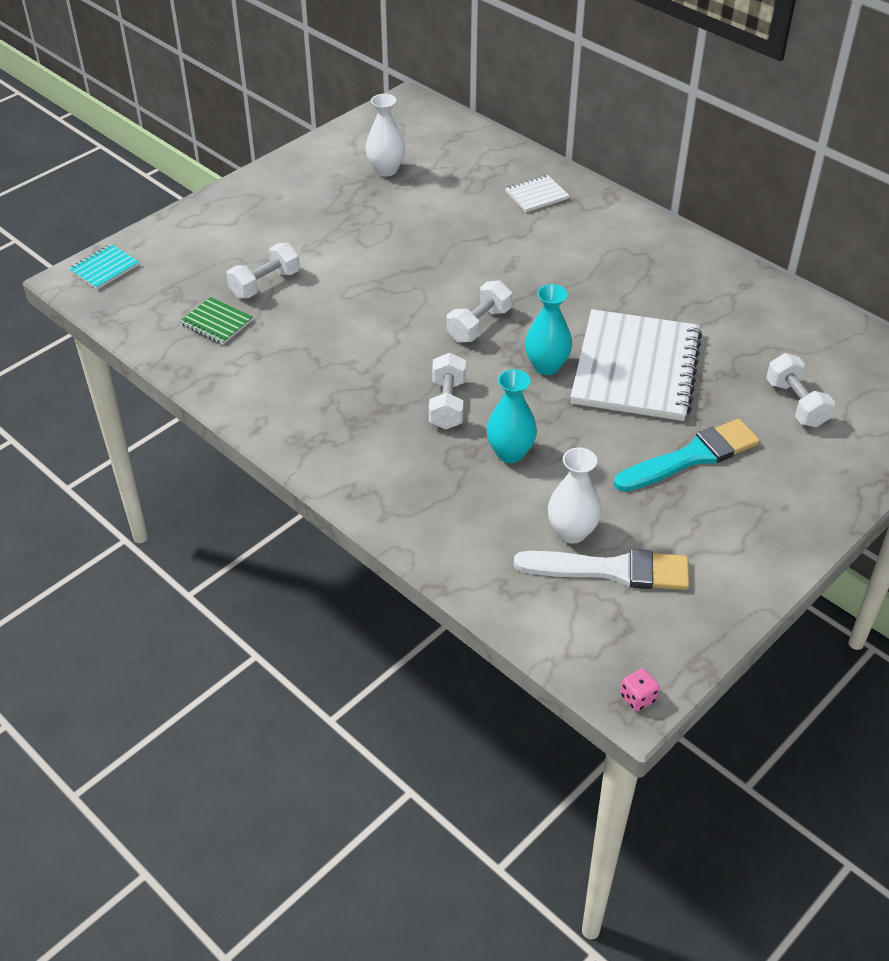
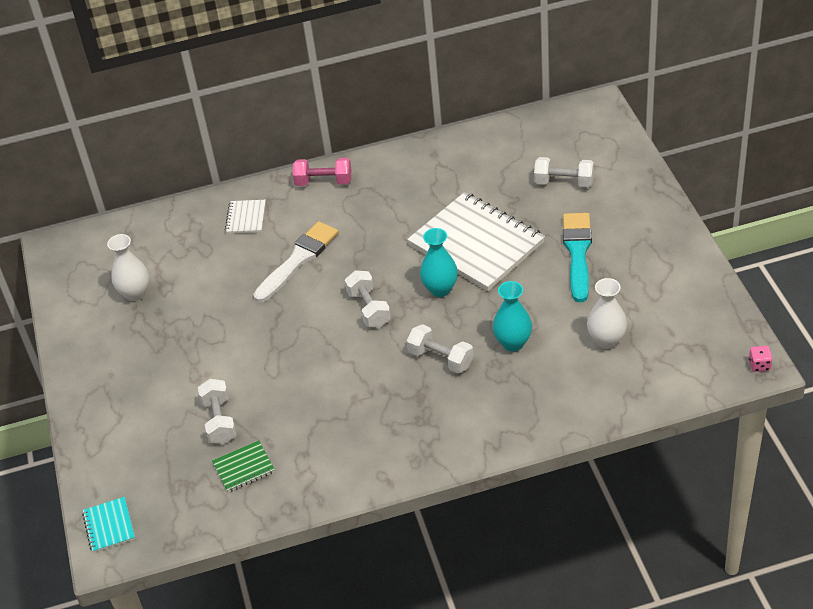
camera: 55 degrees left, 0 degrees up
white brush [514,549,689,590] -> white brush moved to [253,221,339,303]
none -> pink dumbbell [293,158,351,186]

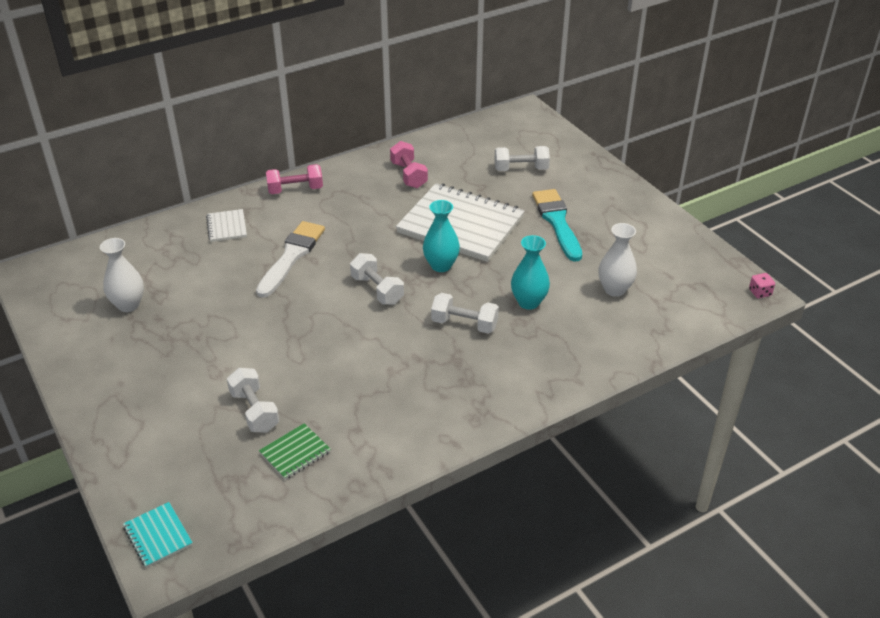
camera: 20 degrees left, 5 degrees down
none -> pink dumbbell [390,141,428,188]

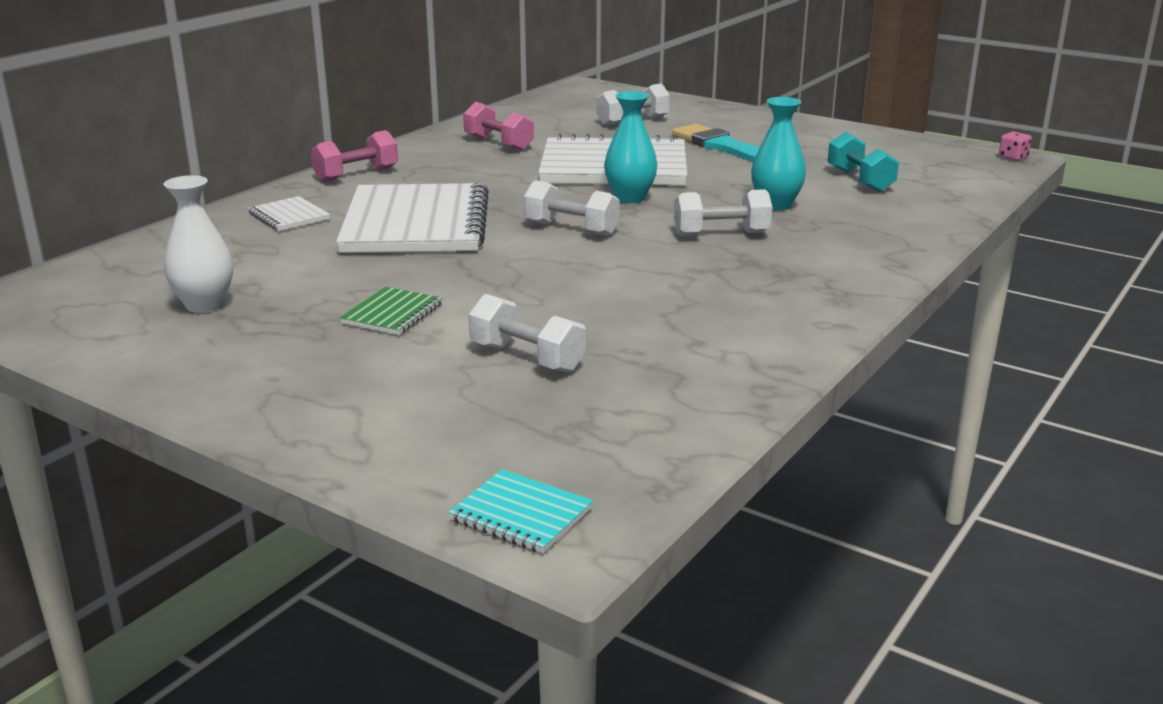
camera: 25 degrees left, 15 degrees down
white brush [256,221,325,298] -> white notebook [336,183,489,253]
green notebook [259,423,331,480] -> green notebook moved to [340,287,442,335]
white vase [598,223,637,297] -> turquoise dumbbell [827,132,899,192]

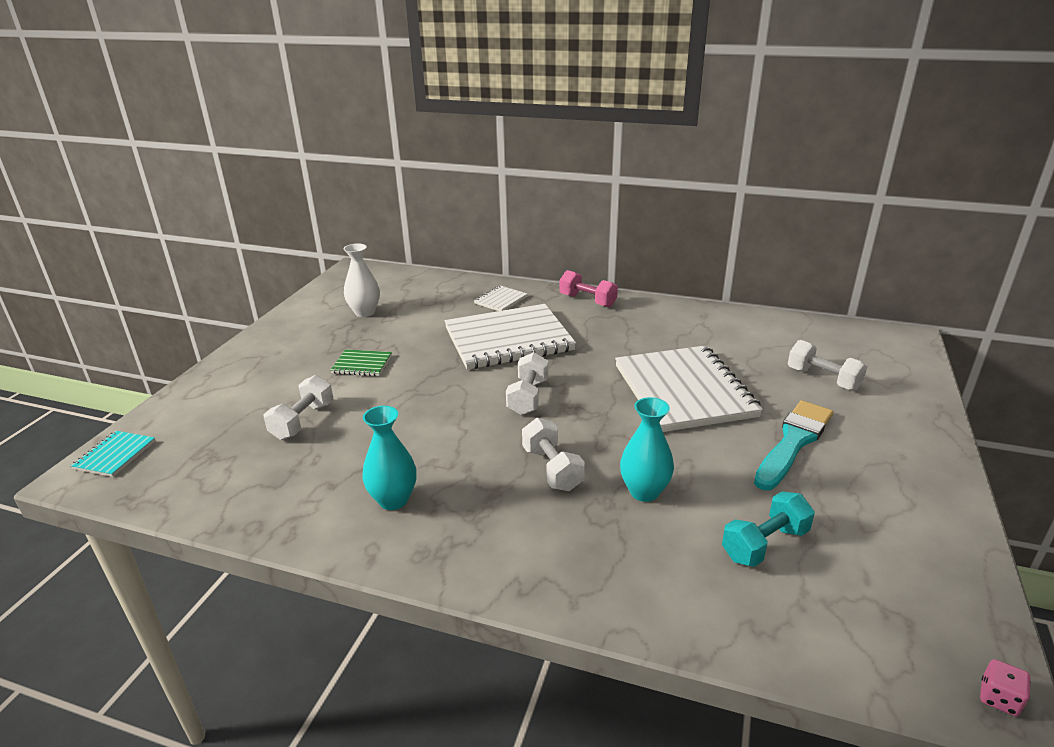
camera: 75 degrees right, 5 degrees up
pink dumbbell [463,102,534,151] -> none
turquoise vase [604,91,657,203] -> turquoise vase moved to [362,406,417,510]

